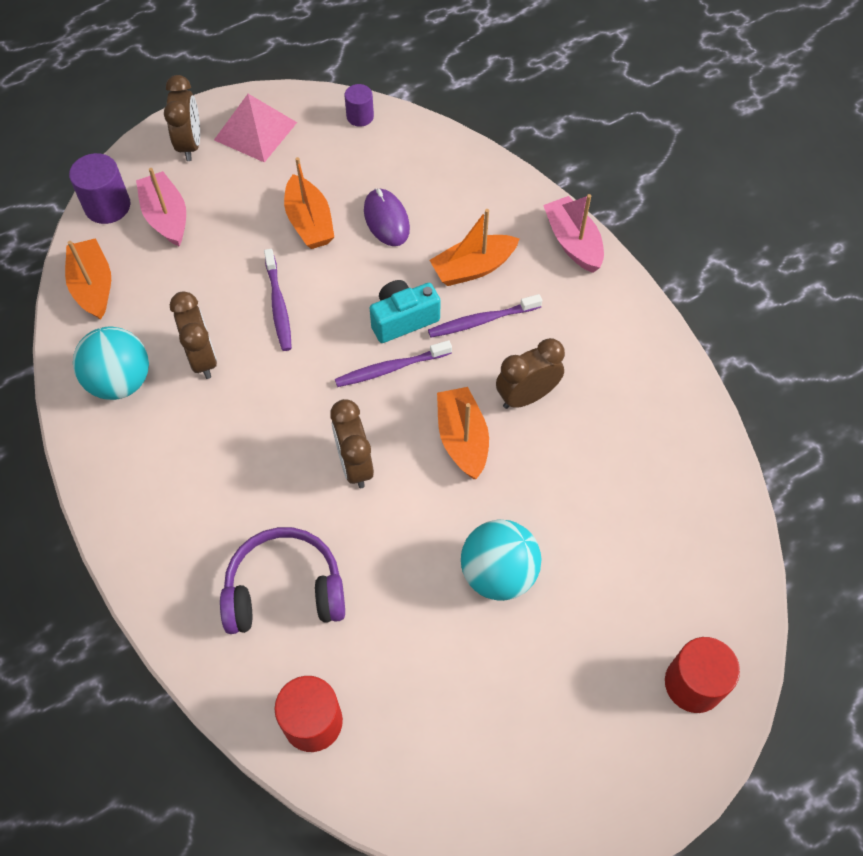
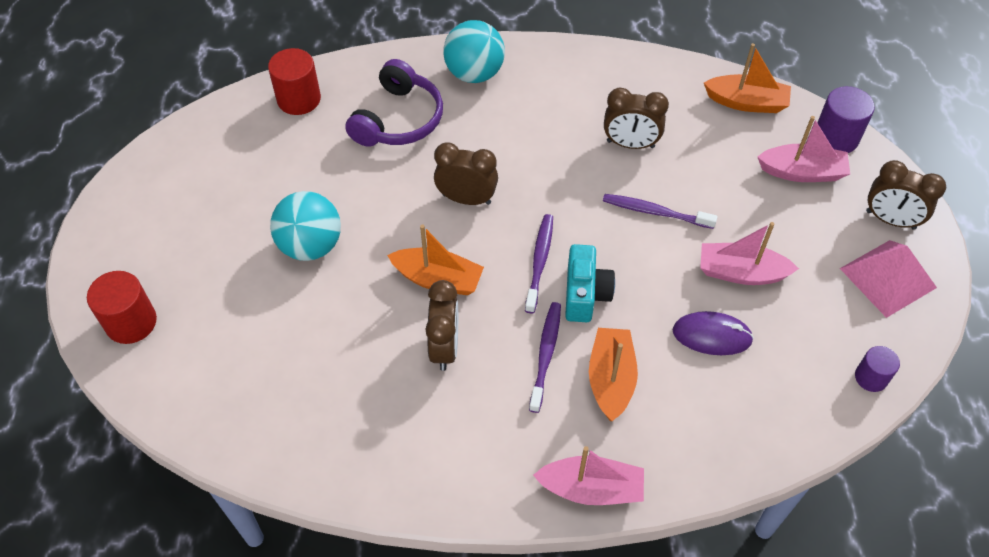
camera: 120 degrees right, 5 degrees down
turquoise ball [73,327,149,400] -> turquoise ball moved to [443,20,505,83]
orange boat [284,157,334,249] -> pink boat [700,222,799,285]

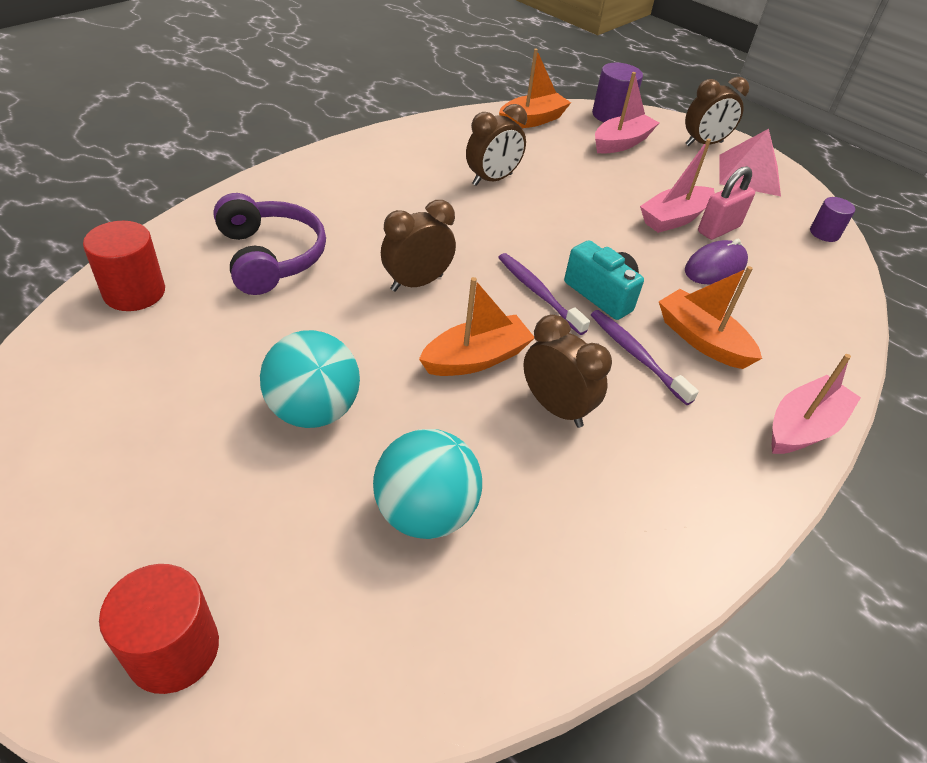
camera: 50 degrees left, 10 degrees down
turquoise ball [443,20,505,83] -> turquoise ball moved to [373,429,482,539]
purple toothbrush [603,194,717,229] -> none
none -> pink padlock [698,166,755,240]

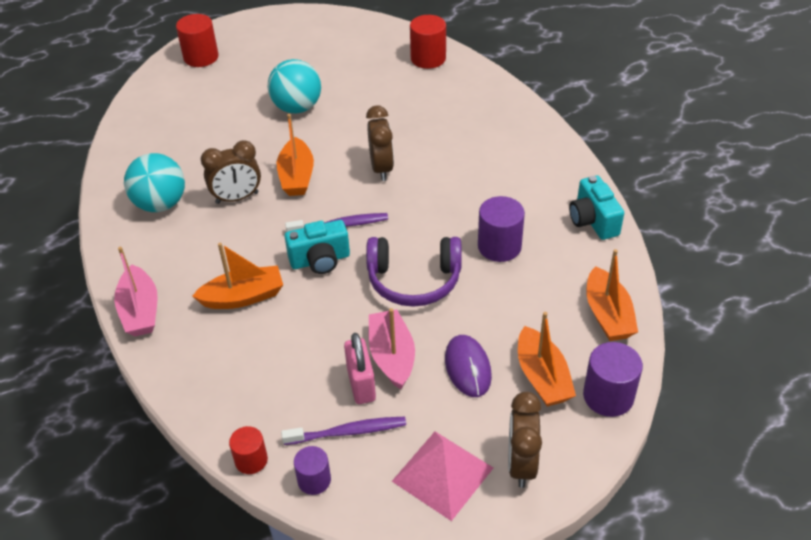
camera: 120 degrees right, 0 degrees up
purple headphones [213,193,326,295] -> purple headphones moved to [366,237,462,307]
turquoise ball [373,429,482,539] -> turquoise ball moved to [124,153,185,212]
brown clock [466,104,527,186] -> purple cylinder [478,196,525,262]
purple toothbrush [591,310,699,405] -> purple toothbrush moved to [281,417,406,445]
pink boat [595,72,659,154] -> orange boat [518,312,576,407]
purple mouse [685,239,748,285] -> purple mouse moved to [445,335,492,397]
none -> red cylinder [229,426,268,474]
none -> turquoise camera [569,176,624,240]

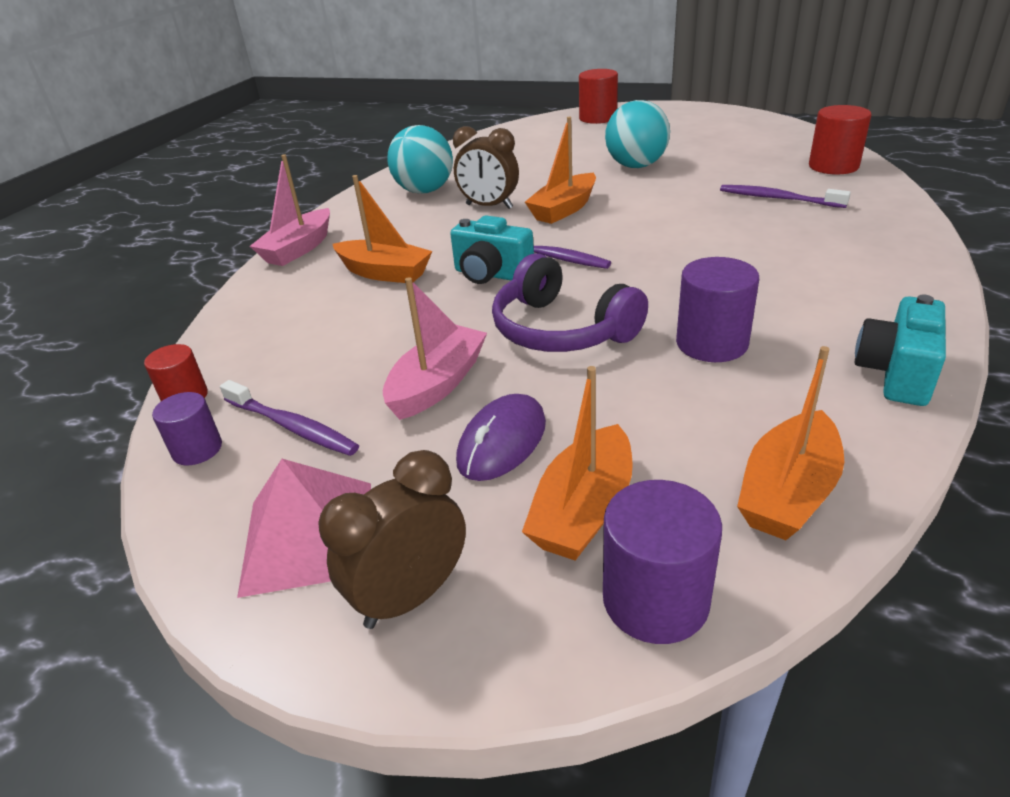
camera: 45 degrees right, 10 degrees down
pink padlock [344,333,376,404] -> none
brown clock [366,105,394,181] -> none
none -> purple toothbrush [720,185,851,208]

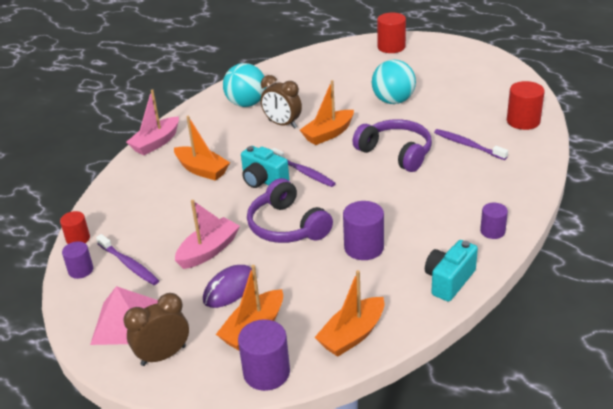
camera: 10 degrees right, 0 degrees up
none -> purple headphones [352,119,432,172]
none -> purple cylinder [480,203,508,239]

